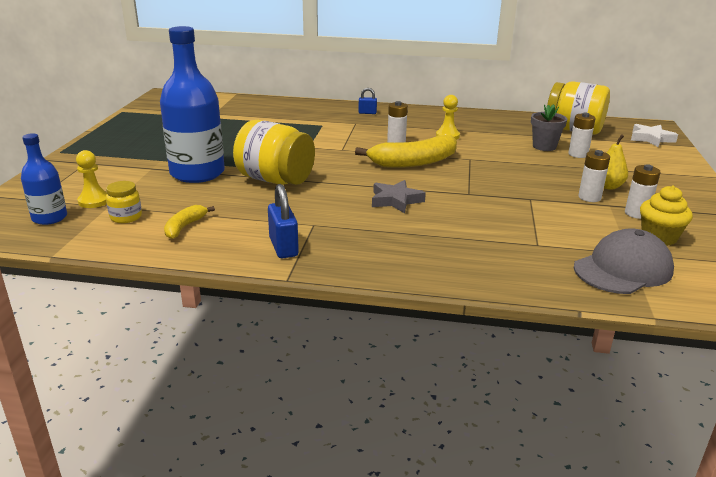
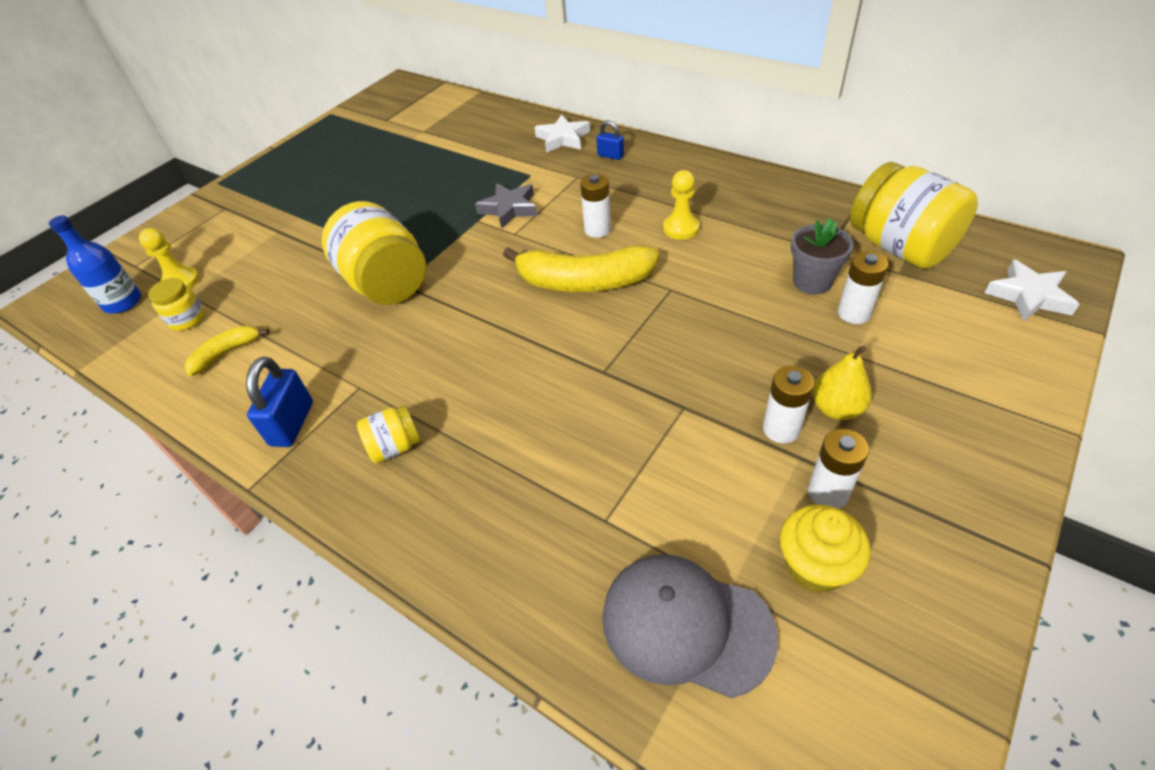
camera: 30 degrees right, 20 degrees up
blue bottle [160,26,225,183] -> none
grey star [372,180,426,213] -> grey star moved to [475,183,537,229]
grey cap [574,228,674,294] -> grey cap turned 150 degrees counterclockwise [602,554,778,698]
none -> yellow jar [357,405,421,463]
none -> white star [535,114,590,153]

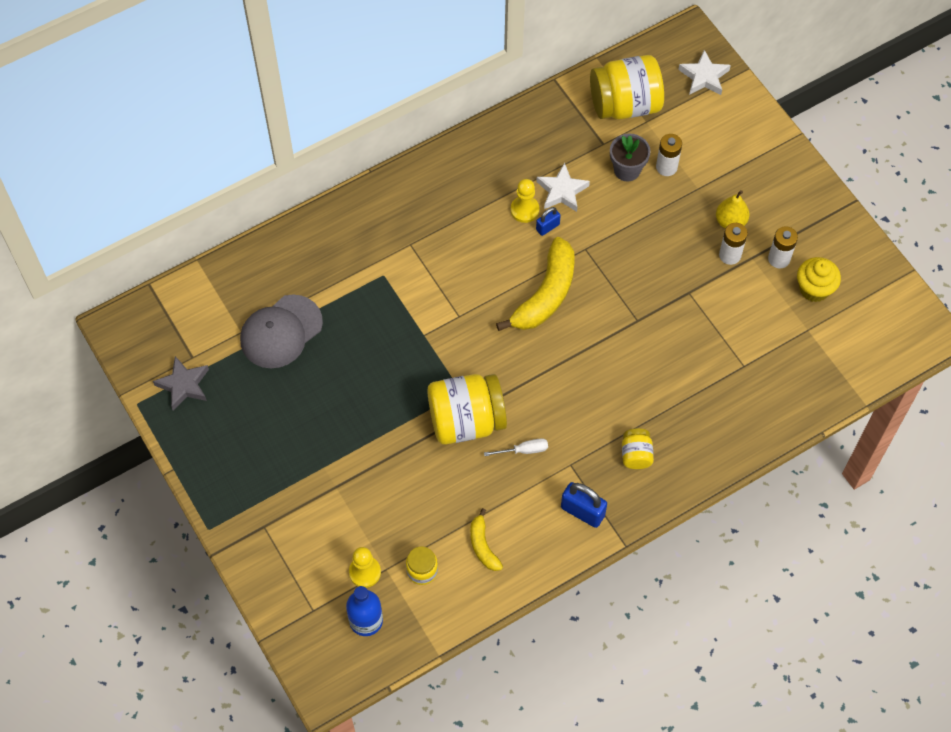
camera: 70 degrees left, 15 degrees up
grey star [475,183,537,229] -> grey star moved to [153,356,209,411]
white star [535,114,590,153] -> white star moved to [536,163,590,212]
white battery [580,173,611,238] -> none
blue padlock [596,121,624,160] -> blue padlock moved to [536,207,561,236]
grey cap [602,554,778,698] -> grey cap moved to [240,294,323,368]
none -> white screwdriver [484,439,548,456]

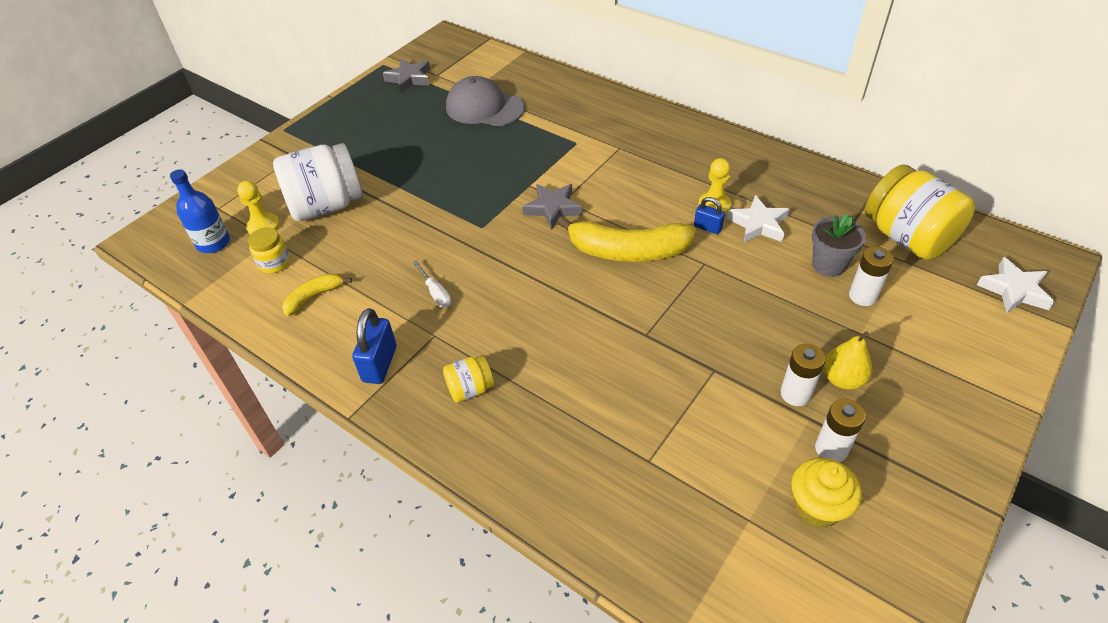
camera: 70 degrees right, 15 degrees down
yellow jar [427,374,507,445] -> none
none -> white jar [273,143,363,221]
none -> grey star [523,184,582,230]

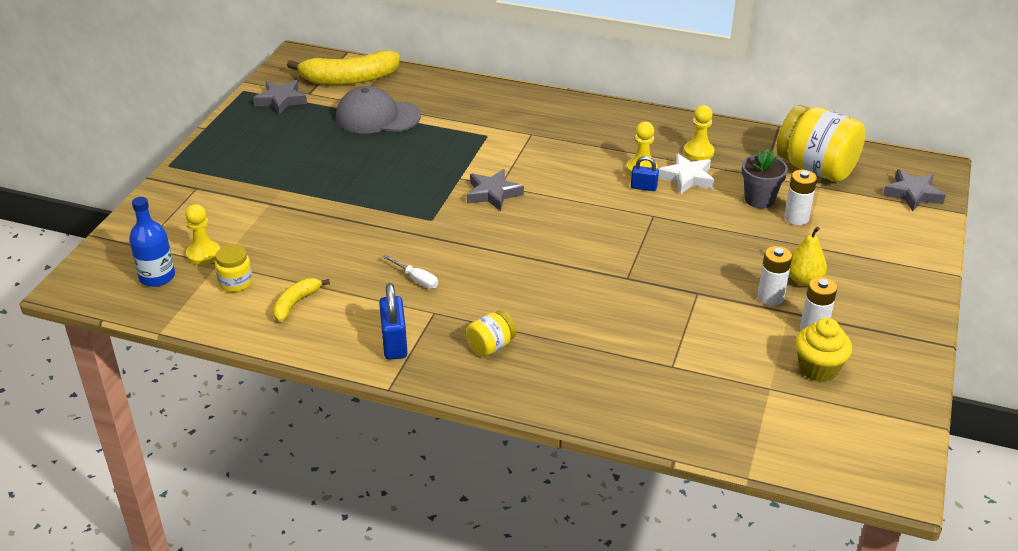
camera: 20 degrees left, 10 degrees down
white jar [273,143,363,221] -> none
yellow banana [557,216,696,262] -> yellow banana moved to [287,50,400,85]
white star [977,257,1054,313] -> grey star [883,169,946,211]
none -> yellow pawn [684,105,714,161]

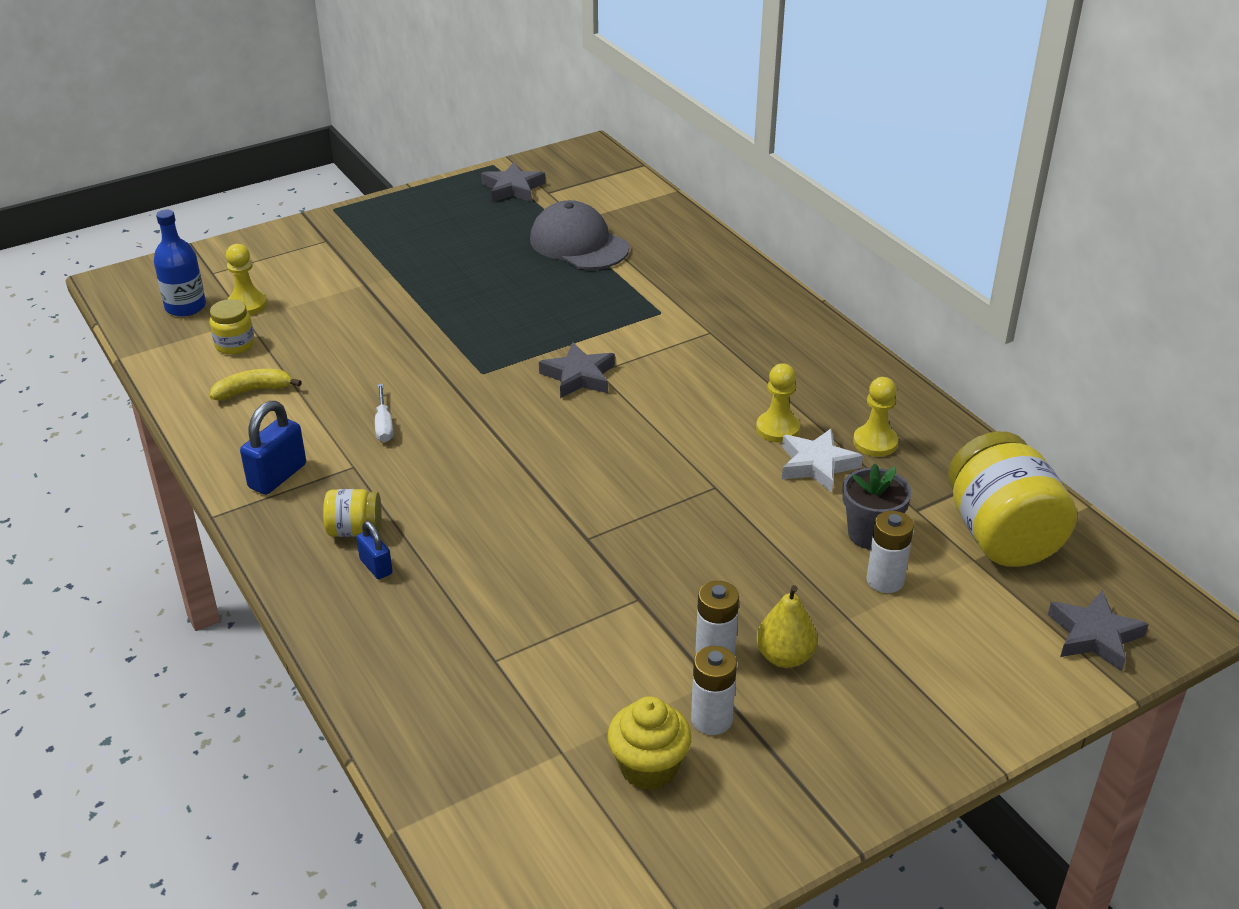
camera: 40 degrees right, 0 degrees up
yellow banana [287,50,400,85] -> none
blue padlock [631,156,659,191] -> blue padlock moved to [356,521,392,579]

